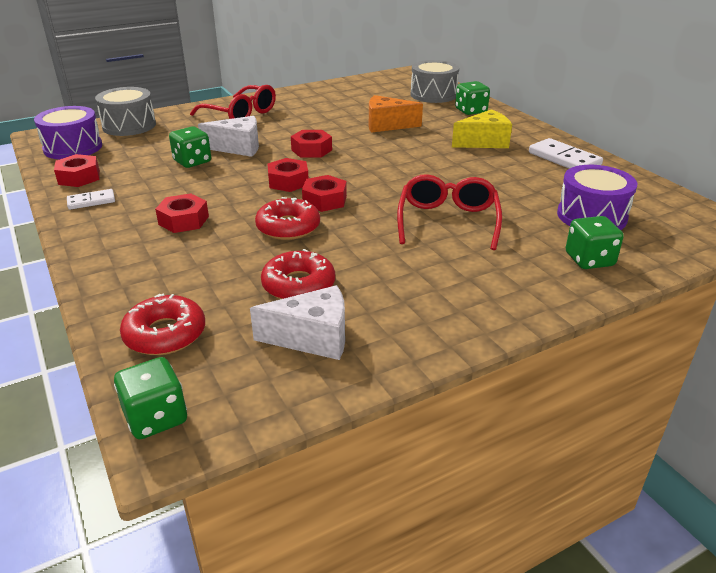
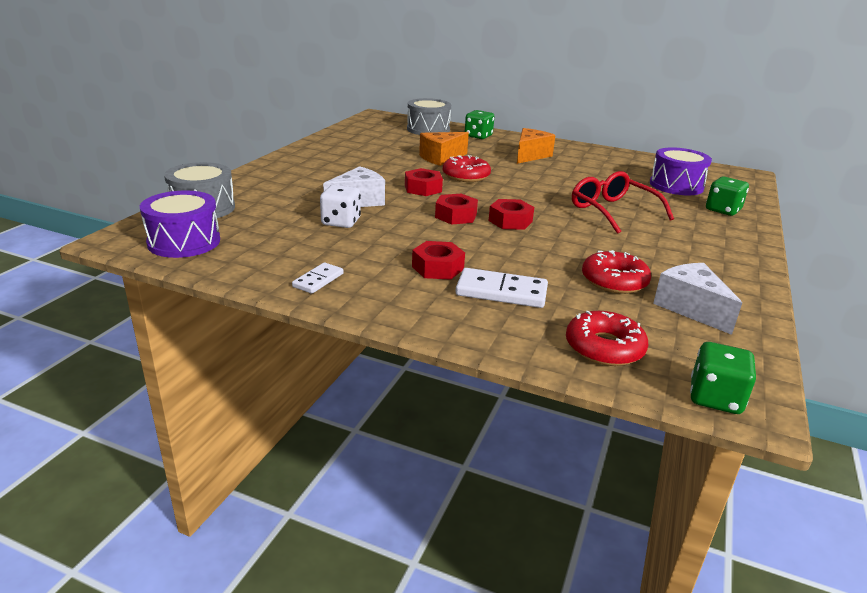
camera: 40 degrees left, 5 degrees down
red nut [54,154,100,187] -> none
green dice [169,126,211,168] -> white dice [320,185,361,228]
red glasses [190,85,276,119] -> none
white cheese [250,285,345,360] -> white cheese turned 75 degrees counterclockwise [653,263,742,335]
red donut [255,197,320,240] -> red donut moved to [443,155,491,182]
yellow cheese [452,109,512,148] -> orange cheese [517,128,556,164]
white domino [529,138,603,169] -> white domino moved to [455,268,548,308]

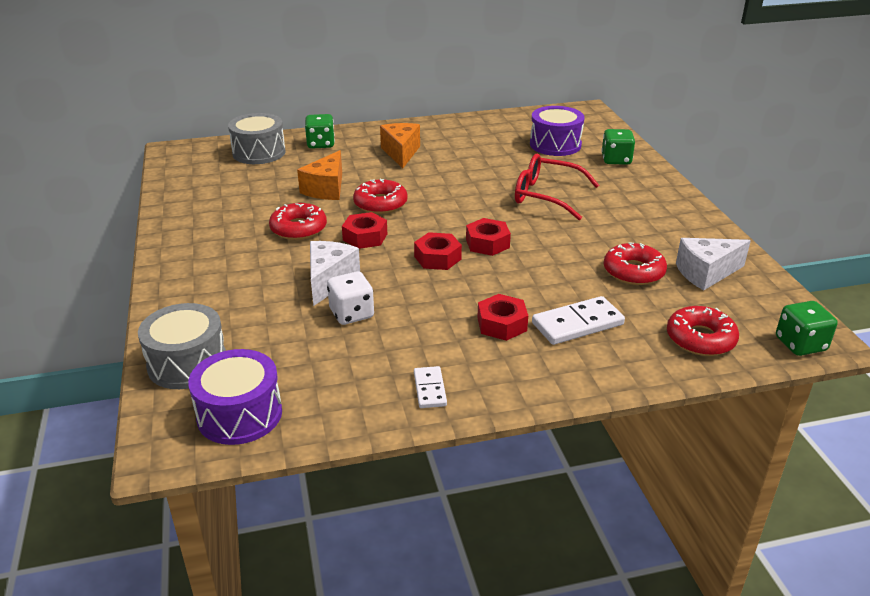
camera: 35 degrees left, 5 degrees up
white cheese [653,263,742,335] -> white cheese turned 45 degrees counterclockwise [676,238,751,290]
none -> red donut [269,203,327,240]

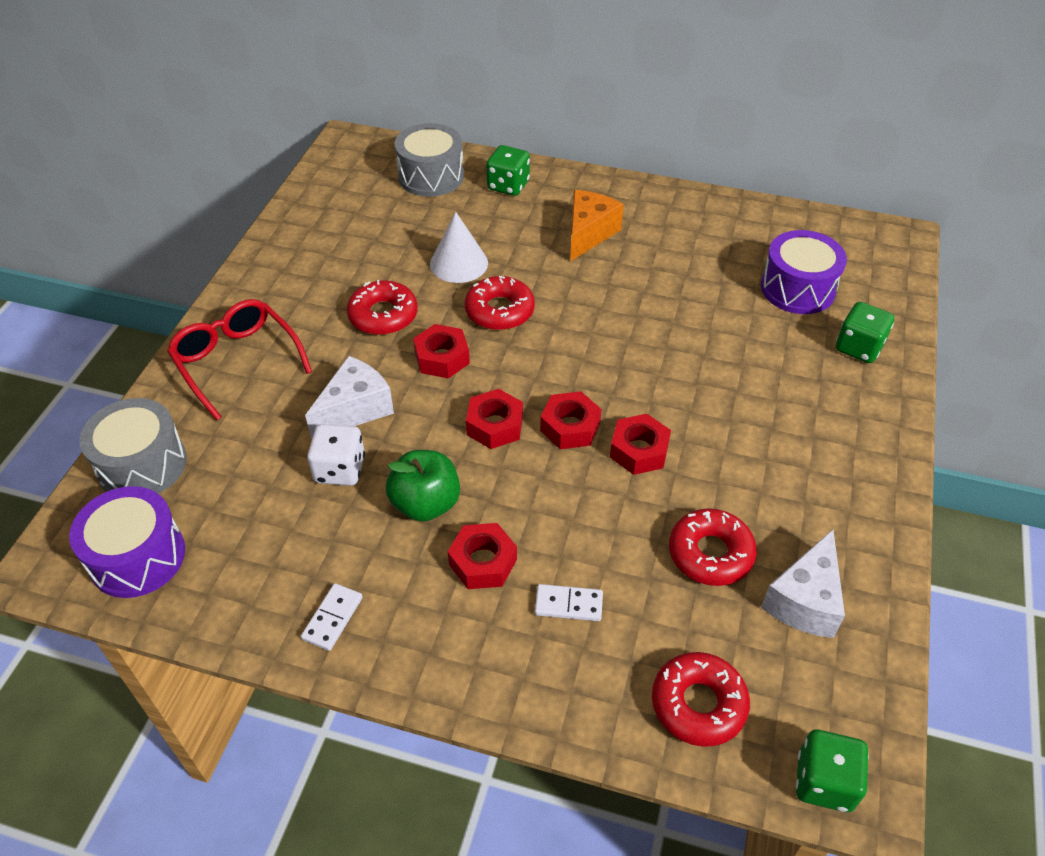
camera: 30 degrees right, 15 degrees up
orange cheese [297,150,342,200] -> white cone [430,212,488,283]
red glasses [515,154,599,220] -> red glasses moved to [167,299,312,420]
white domino [532,296,625,345] -> white domino [535,584,603,621], size x0.59
white cheese [676,238,751,290] -> white cheese turned 75 degrees counterclockwise [761,529,845,638]
none -> green apple [386,450,460,522]
none -> red nut [610,414,671,475]

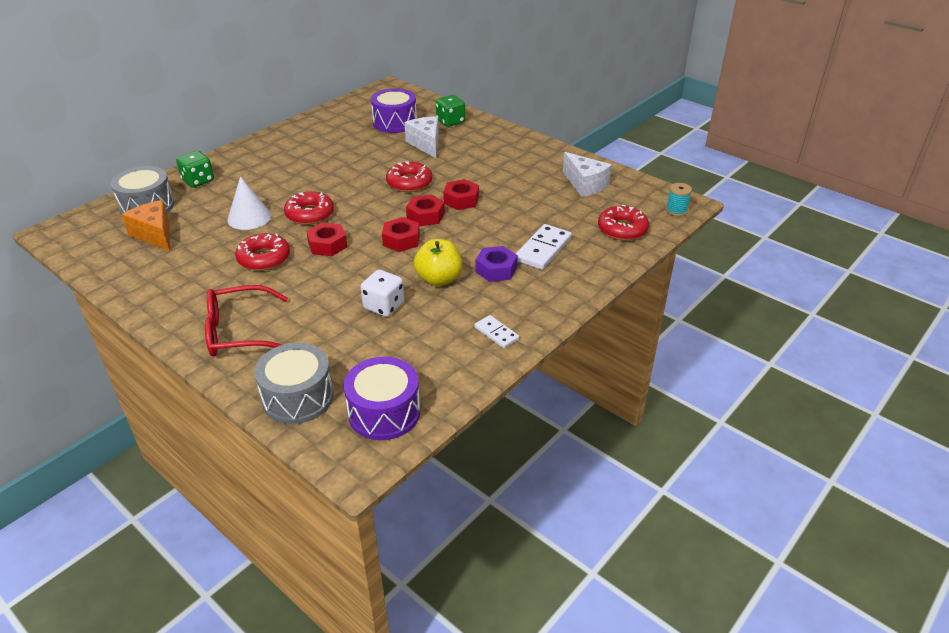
camera: 65 degrees left, 10 degrees down
white cheese [305,356,394,440] -> white cheese moved to [404,116,439,158]
green apple [386,450,460,522] -> yellow apple [414,239,462,286]
red nut [448,523,517,589] -> purple nut [476,246,518,282]
white domino [535,584,603,621] -> white domino [515,224,572,270], size x1.69
orange cheese [570,190,624,261] -> orange cheese moved to [122,200,170,251]
red donut [669,508,757,586] -> red donut moved to [386,161,432,192]
green dice [796,730,869,812] -> turquoise spool [666,183,692,216]

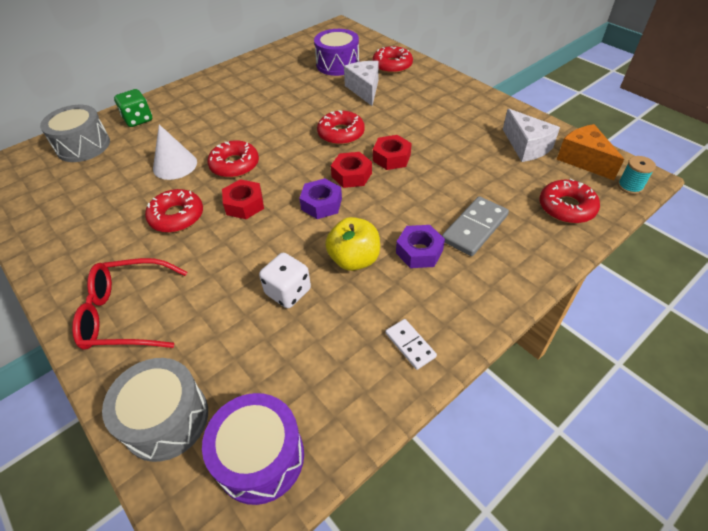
camera: 10 degrees right, 10 degrees up
orange cheese [122,200,170,251] -> orange cheese moved to [556,124,624,180]
red nut [382,217,420,252] -> purple nut [299,178,342,219]
green dice [436,95,465,127] -> red donut [372,46,413,74]
white domino [515,224,572,270] -> grey domino [442,196,509,256]

